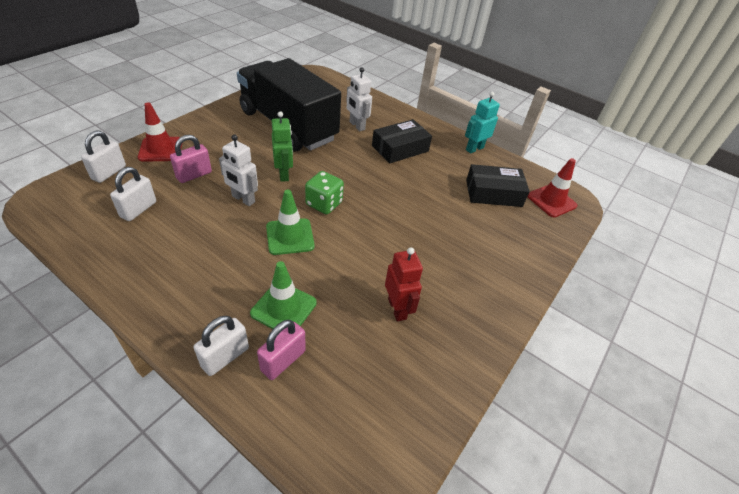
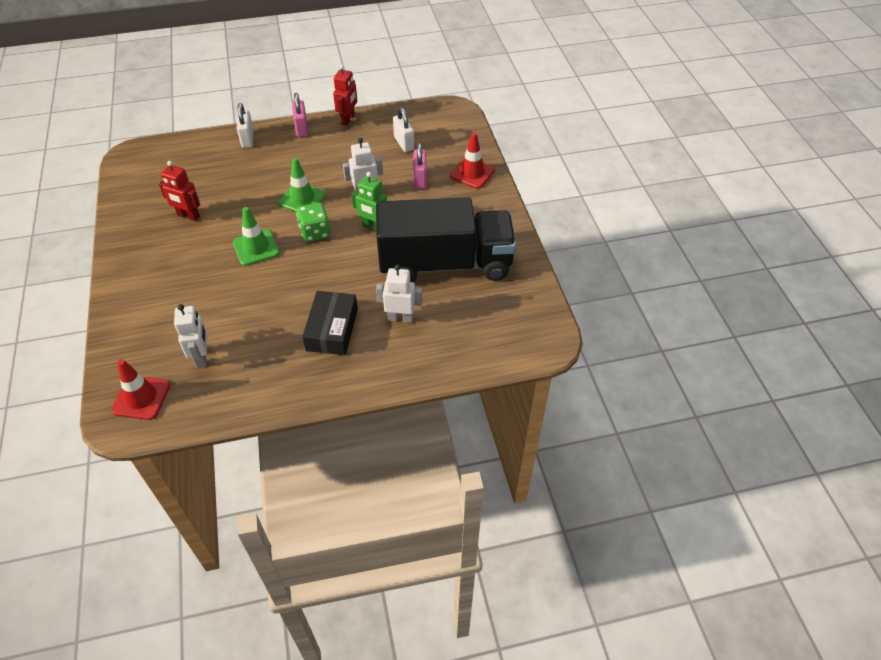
camera: 135 degrees right, 5 degrees up
white padlock [81,130,126,183] -> none
green traffic cone [250,261,317,329] -> green traffic cone moved to [233,207,280,266]
pink padlock [257,320,306,380] -> pink padlock moved to [292,93,308,137]
turquoise robot [465,92,500,153] -> none
black box [466,164,530,207] -> white robot [174,304,207,368]
none -> red robot [333,64,357,126]

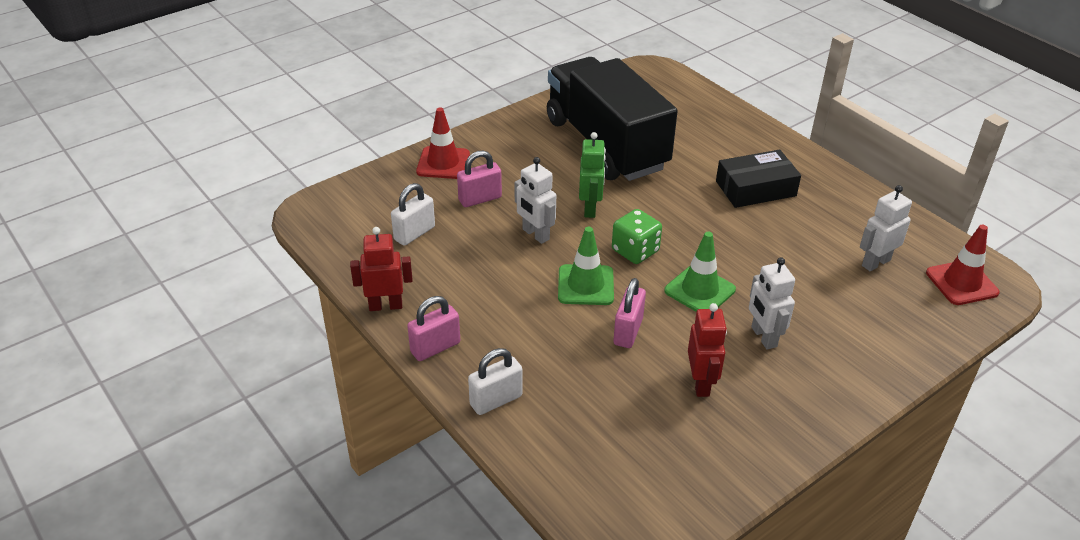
camera: 115 degrees left, 10 degrees down
white robot [376,265,423,323] -> white robot moved to [749,257,795,349]
none -> pink padlock [613,278,646,348]

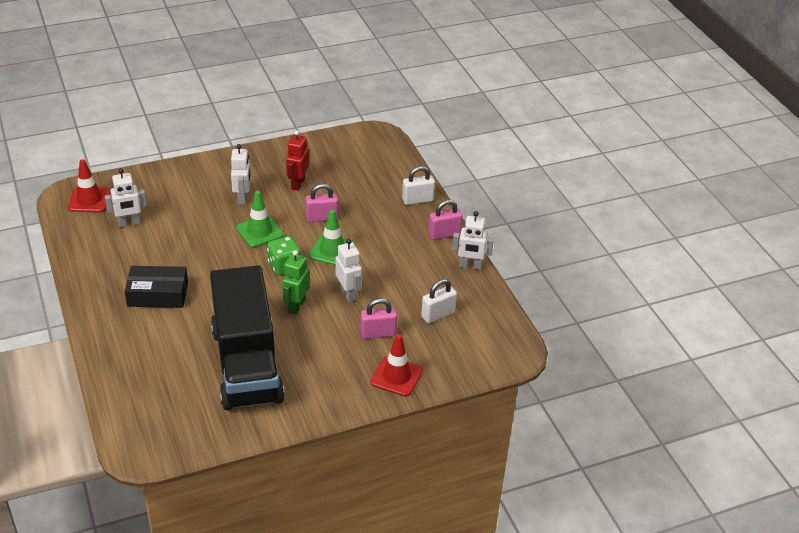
camera: 165 degrees left, 0 degrees up
red robot [350,227,412,311] -> white robot [452,211,494,270]
pink padlock [613,278,646,348] -> pink padlock turned 45 degrees clockwise [305,184,338,222]

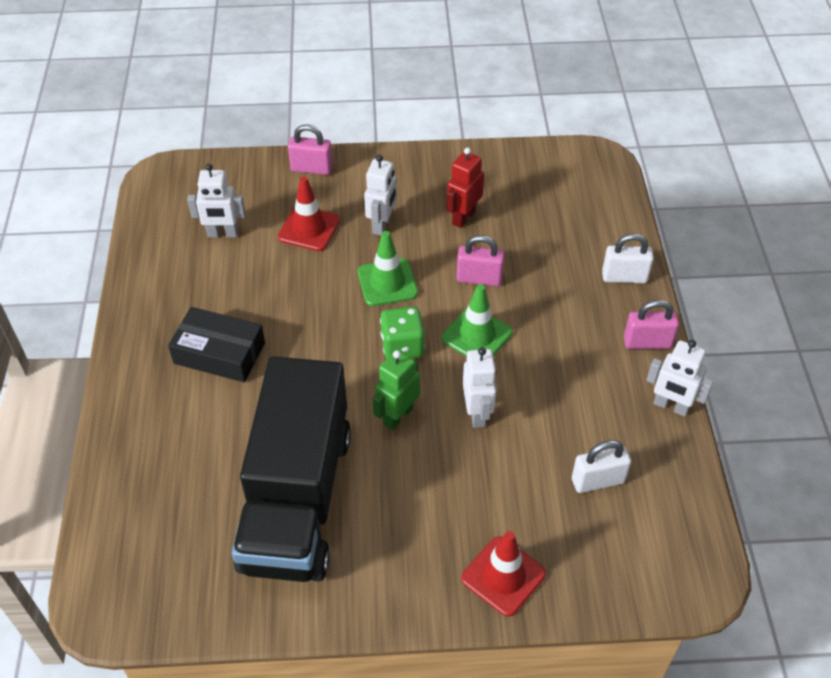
camera: 20 degrees right, 10 degrees up
red traffic cone [68,159,111,213] -> red traffic cone moved to [278,177,340,251]
pink padlock [360,298,397,339] -> pink padlock moved to [288,124,333,175]

